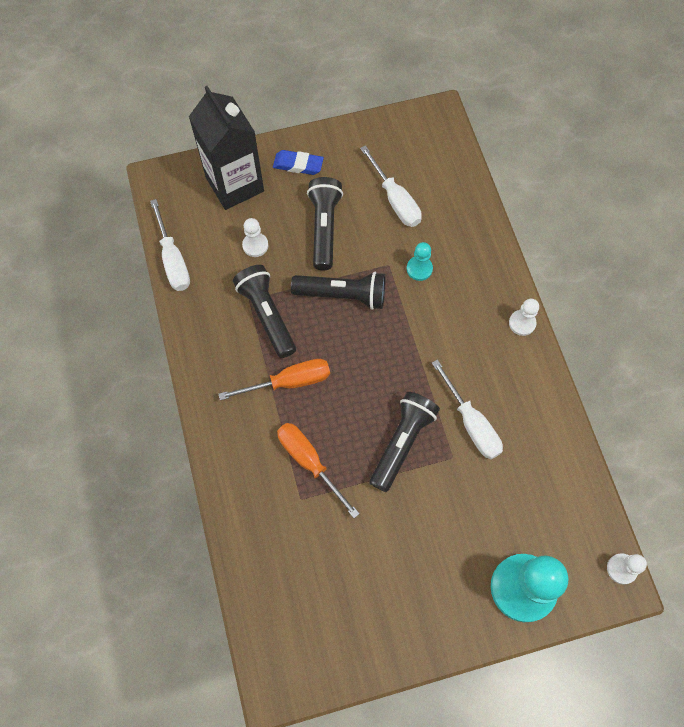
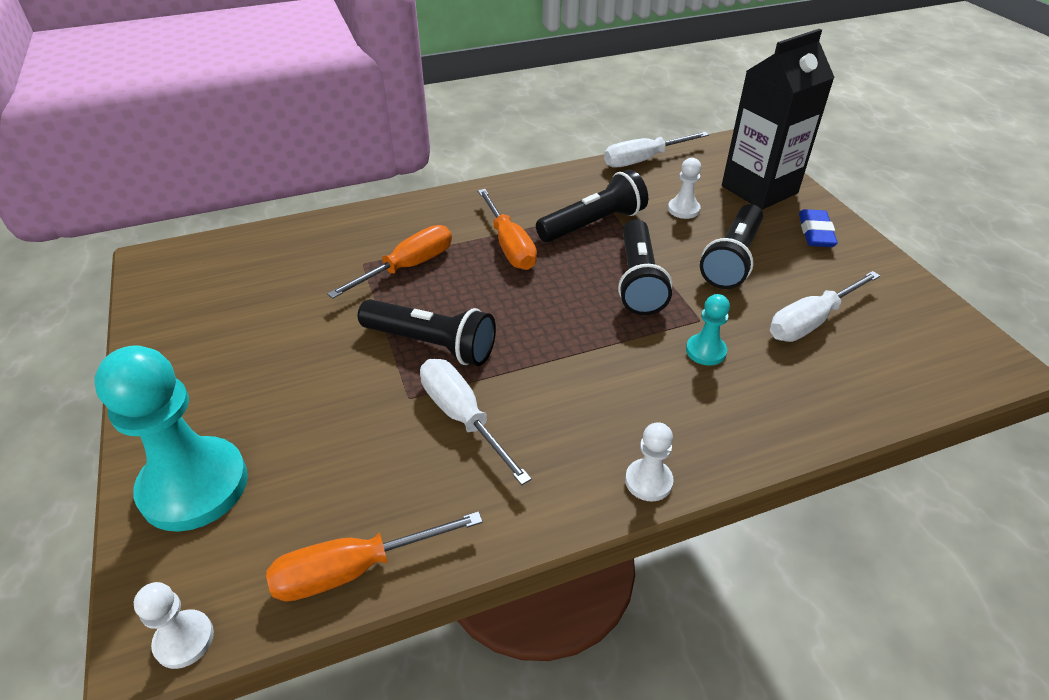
camera: 85 degrees right, 25 degrees down
black flashlight [307,177,343,270] -> black flashlight turned 120 degrees clockwise [700,204,763,289]
white screwdriver [432,359,503,459] -> white screwdriver turned 90 degrees clockwise [420,359,532,485]
none -> orange screwdriver [266,511,483,602]

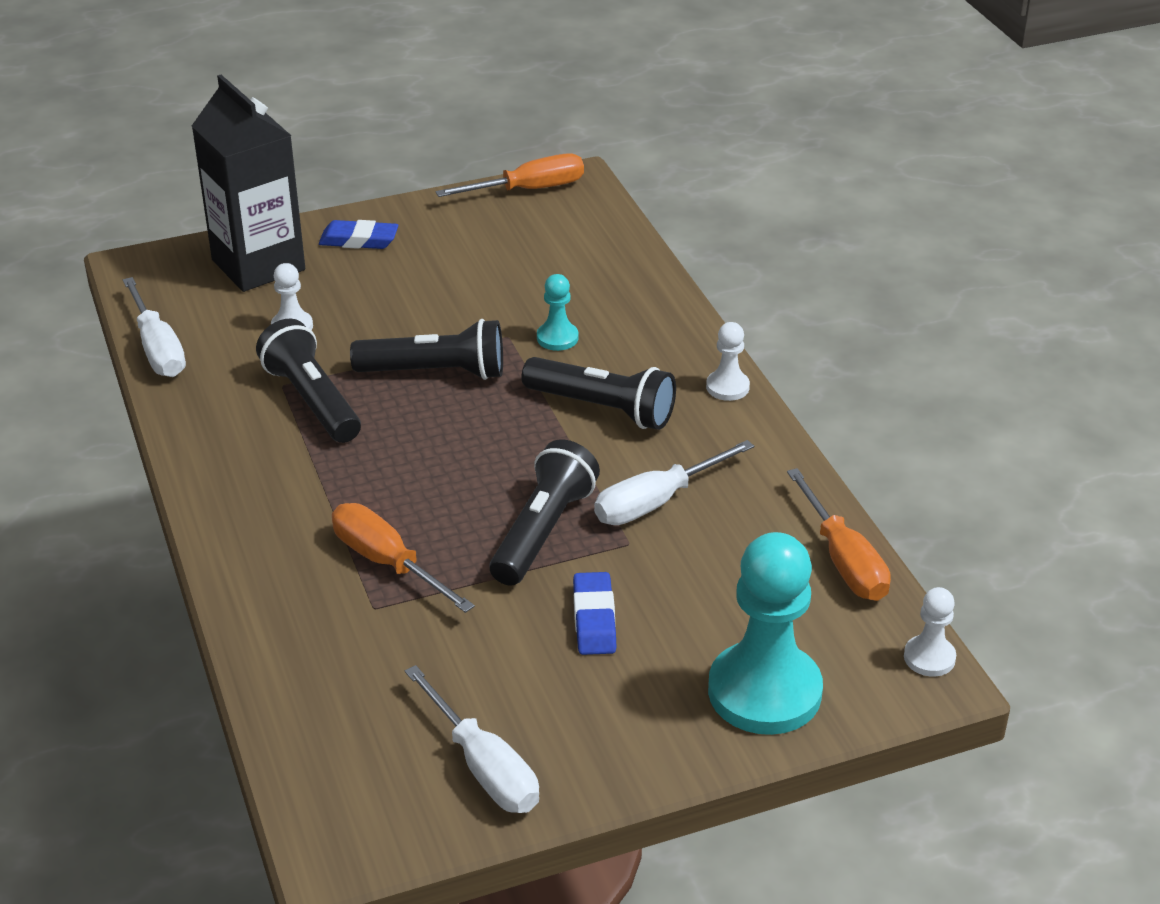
camera: 90 degrees left, 5 degrees down
orange screwdriver [478,189,537,270] -> orange screwdriver moved to [436,153,584,197]
black flashlight [700,204,763,289] -> black flashlight moved to [522,357,676,430]
white screwdriver [770,271,880,342] -> white screwdriver moved to [405,665,539,813]
none -> blue eraser [573,572,616,655]

